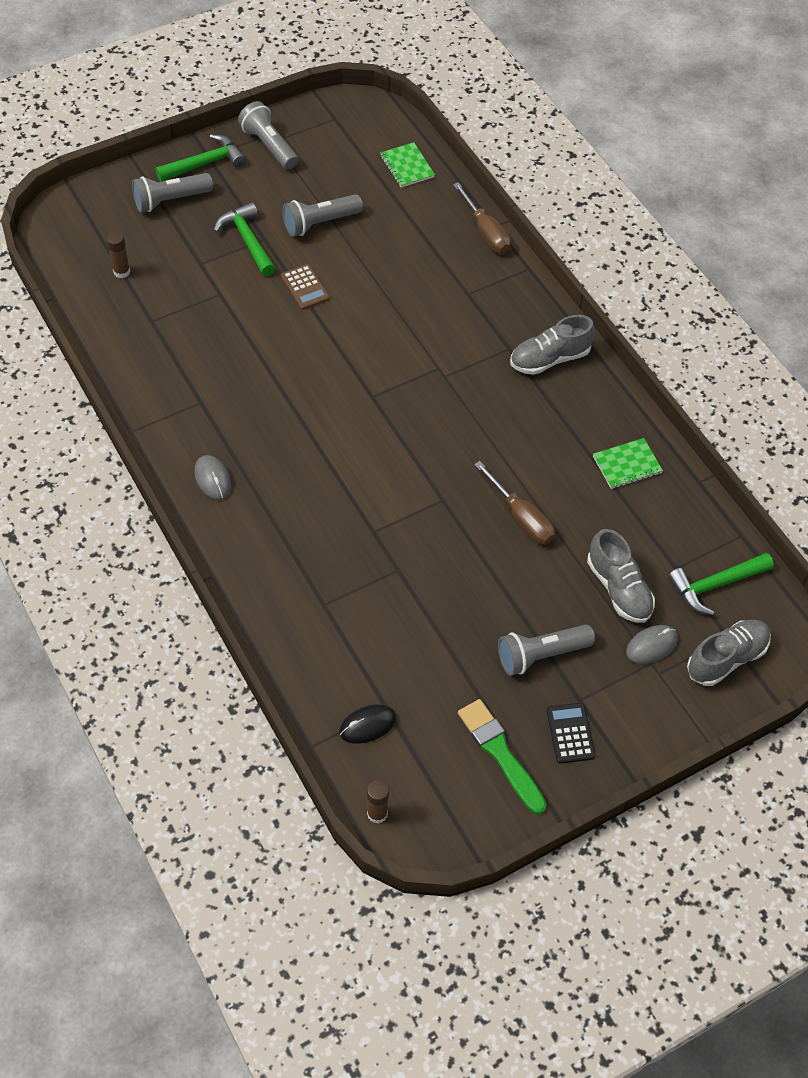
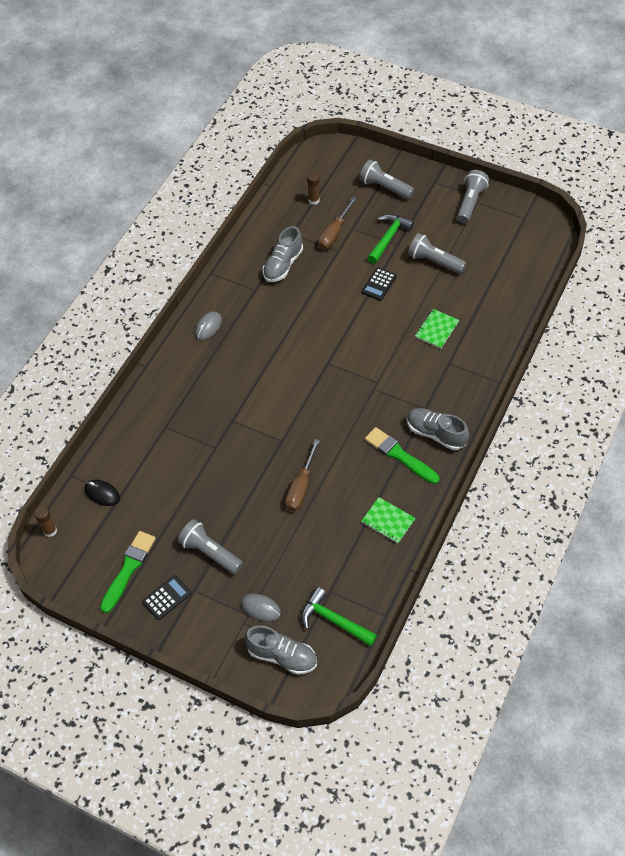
camera: 60 degrees right, 0 degrees up
green hammer [155,134,246,182] -> none
brown calculator [281,264,330,310] -> black calculator [361,267,397,301]
green notebook [380,142,435,188] -> green notebook moved to [415,309,459,349]
brown screwdriver [453,182,511,254] -> brown screwdriver moved to [318,197,357,249]
grey shoe [587,529,655,623] -> grey shoe moved to [263,226,303,282]
none -> green brush [365,427,439,484]

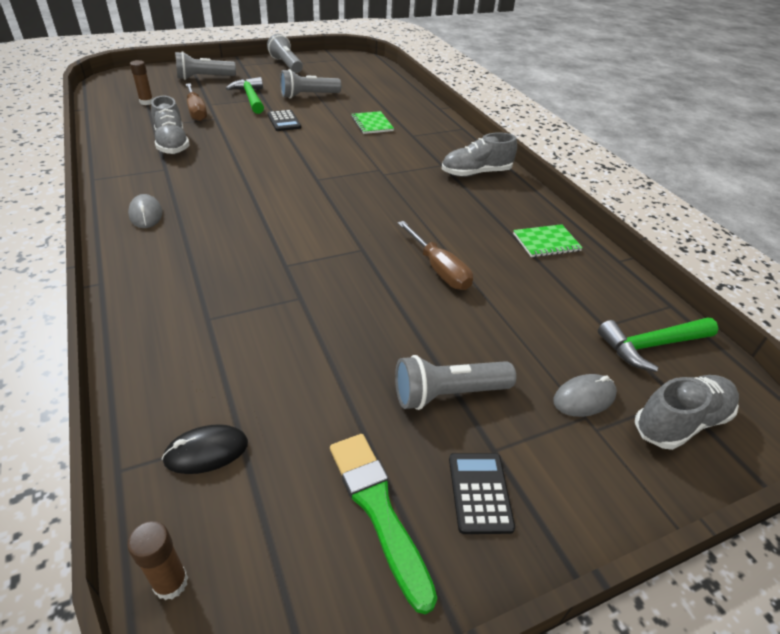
camera: 55 degrees left, 15 degrees down
green brush [365,427,439,484] -> none

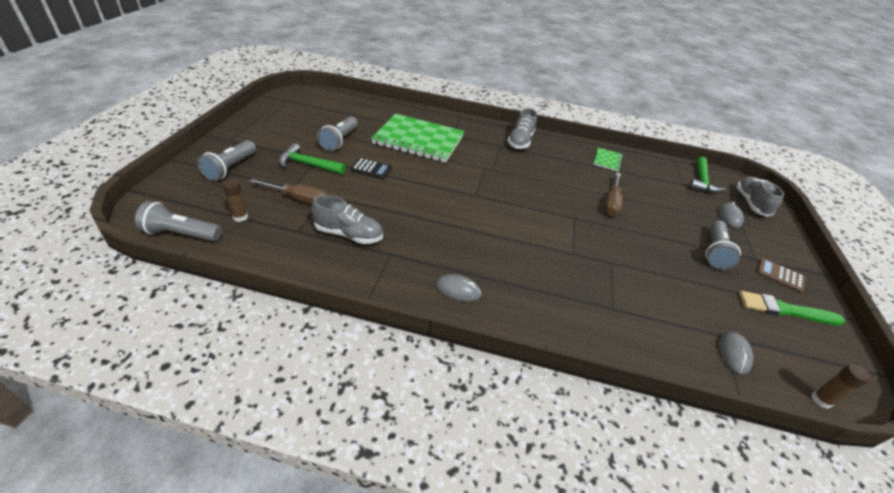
camera: 55 degrees left, 0 degrees up
black mouse [162,424,248,474] -> grey mouse [719,332,753,375]
grey flashlight [267,34,303,73] -> grey flashlight moved to [135,201,222,242]
green notebook [351,111,394,134] -> green notebook [371,114,464,163], size x2.27
brown screwdriver [398,221,473,290] -> brown screwdriver turned 105 degrees clockwise [604,172,623,216]
black calculator [449,453,515,534] -> brown calculator [757,258,805,293]

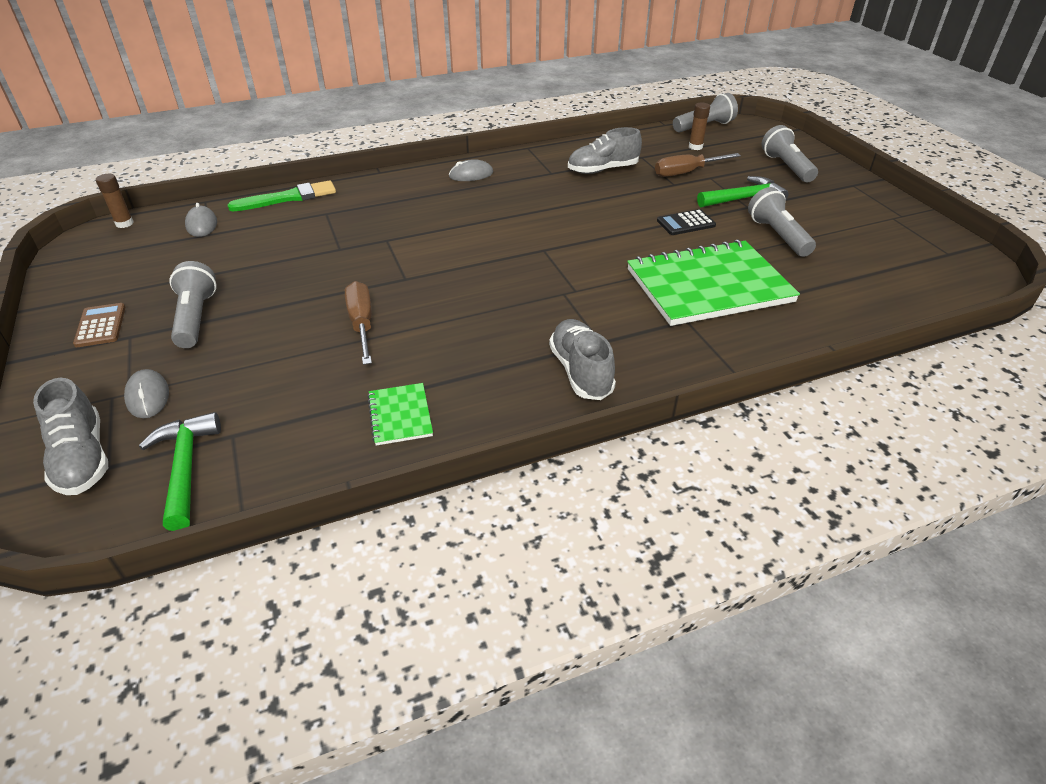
camera: 150 degrees right, 0 degrees up
green brush [739,291,845,326] -> green brush moved to [227,180,336,211]
brown calculator [757,258,805,293] -> brown calculator turned 105 degrees counterclockwise [73,303,126,347]

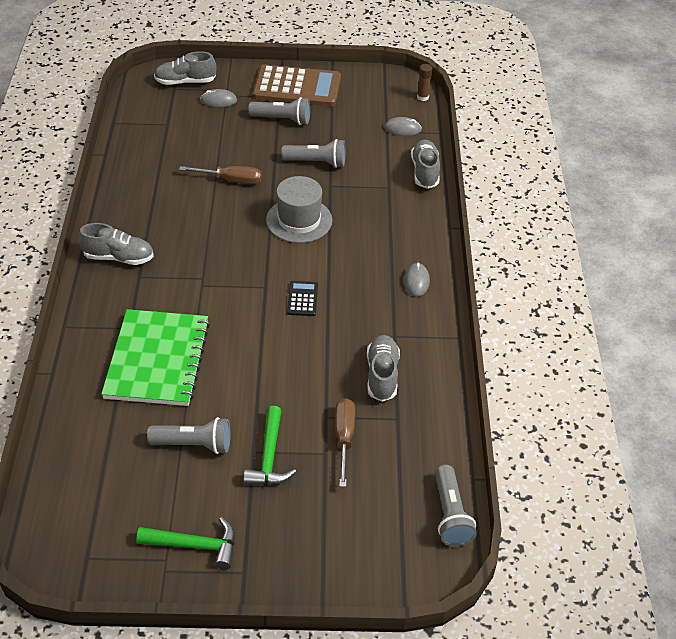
camera: 110 degrees right, 5 degrees up
brown calculator [73,303,126,347] -> brown calculator [253,64,341,107], size x2.26
green hammer [139,412,221,531] -> green hammer moved to [136,517,235,570]
green brush [227,180,336,211] -> grey shoe [411,140,440,189]
green notebook [367,383,433,446] -> none
black calculator [657,209,716,235] -> black calculator moved to [287,281,318,316]
brown glue stick [689,102,710,150] -> none
grey flashlight [762,125,818,182] -> grey flashlight moved to [281,139,345,168]
none -> grey hat [266,176,332,243]

